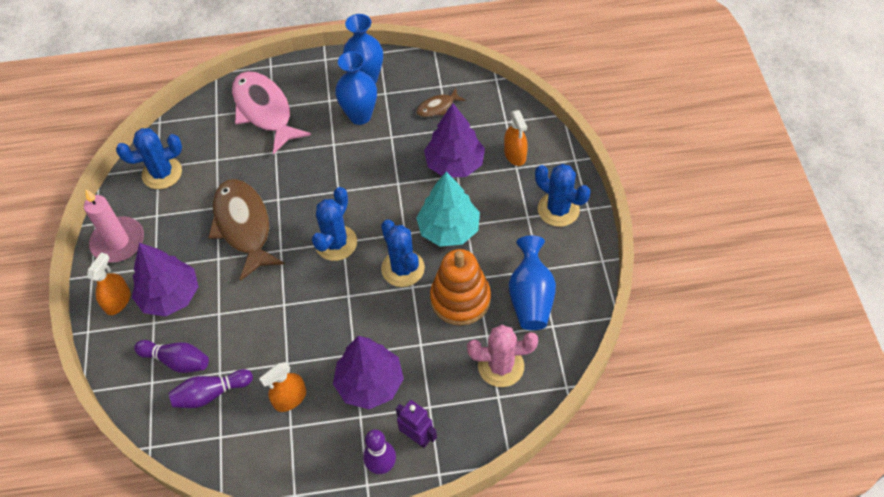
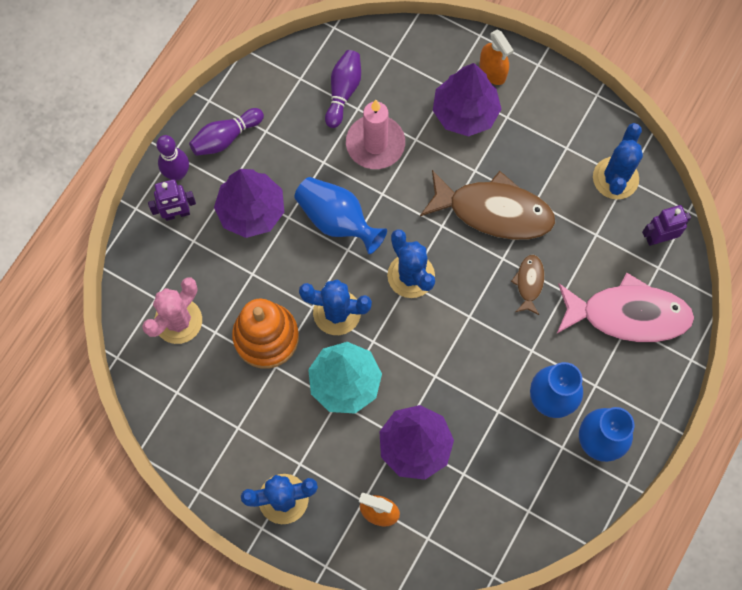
camera: 125 degrees right, 15 degrees up
pink candle [84,189,144,262] -> pink candle moved to [346,100,405,169]
purple bowling pin [134,340,209,373] -> purple bowling pin moved to [189,108,264,156]
orange spray bottle [259,362,306,412] -> none
brown fish [416,88,466,117] -> brown fish moved to [511,255,544,315]
blue vase [509,236,556,330] -> blue vase moved to [294,177,387,254]
none -> purple robot [642,205,691,246]

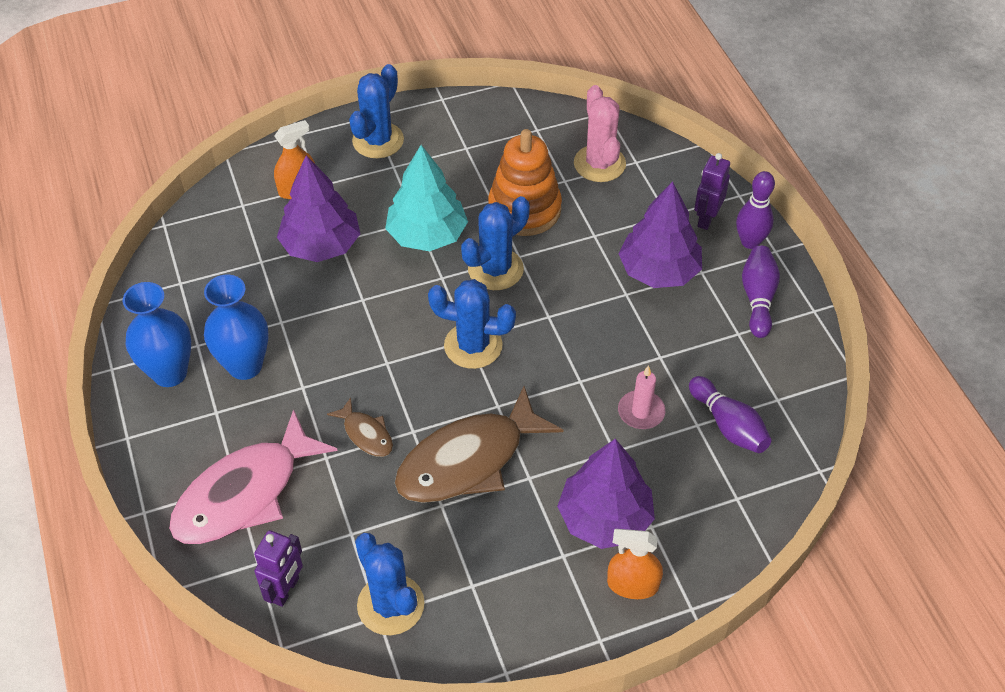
camera: 130 degrees right, 20 degrees down
blue vase [294,177,387,254] -> none
pink candle [346,100,405,169] -> pink candle [618,365,665,429], size x0.60

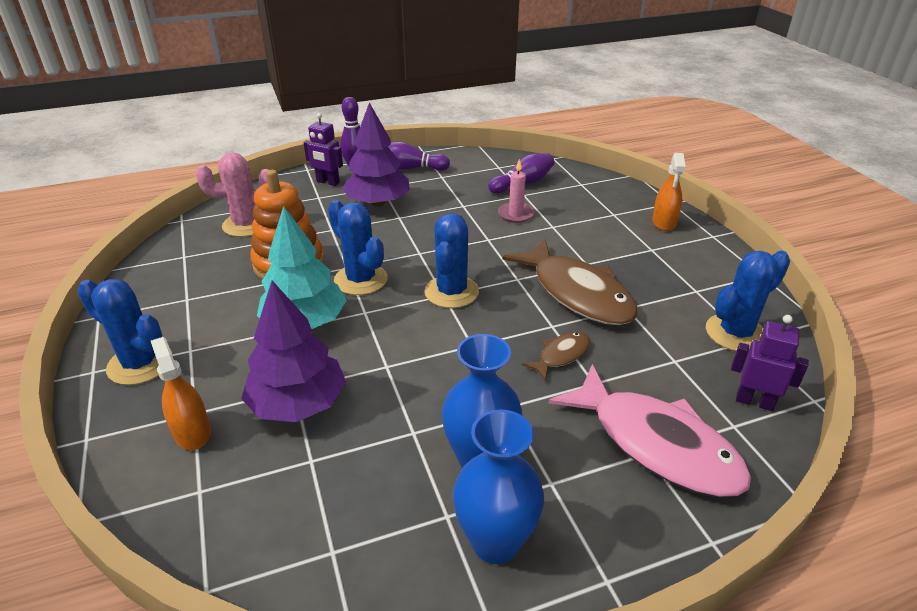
camera: 90 degrees left, 15 degrees down
purple tree [557,439,655,549] -> none

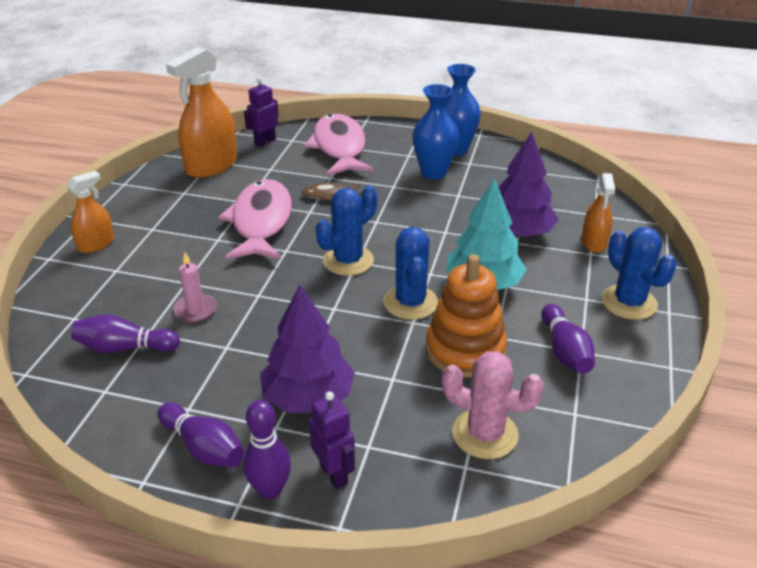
camera: 145 degrees left, 0 degrees up
brown fish [503,239,638,325] -> pink fish [218,179,292,260]
blue cactus [706,250,790,351] -> orange spray bottle [166,47,237,178]
purple robot [731,315,809,411] -> purple robot turned 75 degrees clockwise [244,77,279,147]
none -> purple bowling pin [541,304,595,374]

